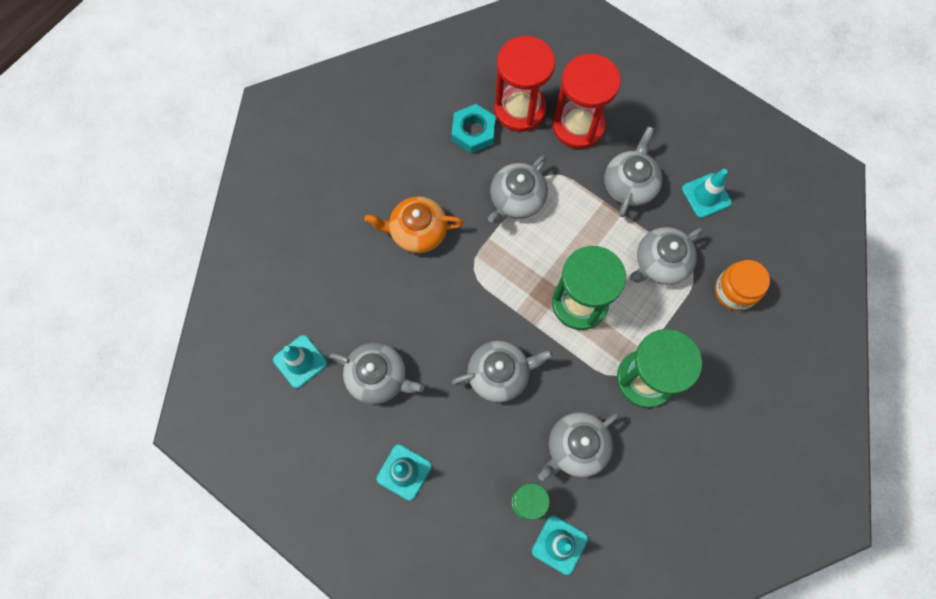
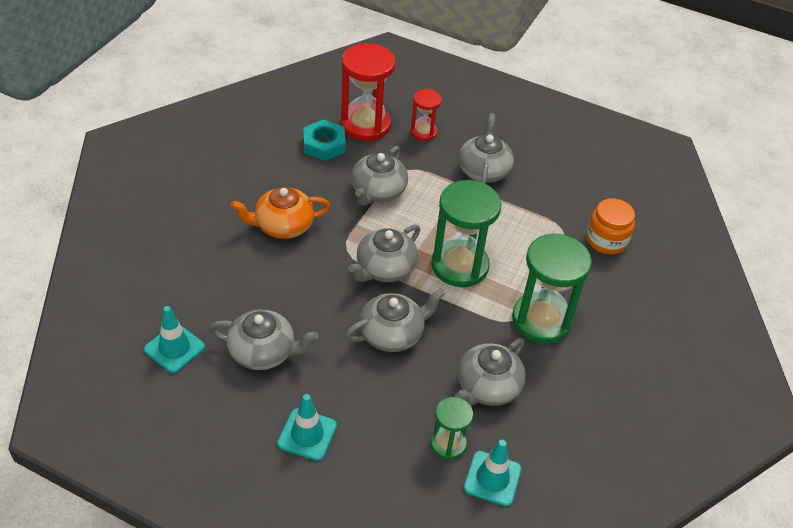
camera: 15 degrees left, 25 degrees down
red hourglass [552,54,621,149] -> red hourglass [410,89,442,141], size x0.54
grey teapot [629,227,703,285] -> grey teapot moved to [348,225,420,282]
turquoise traffic cone [682,169,732,218] -> none

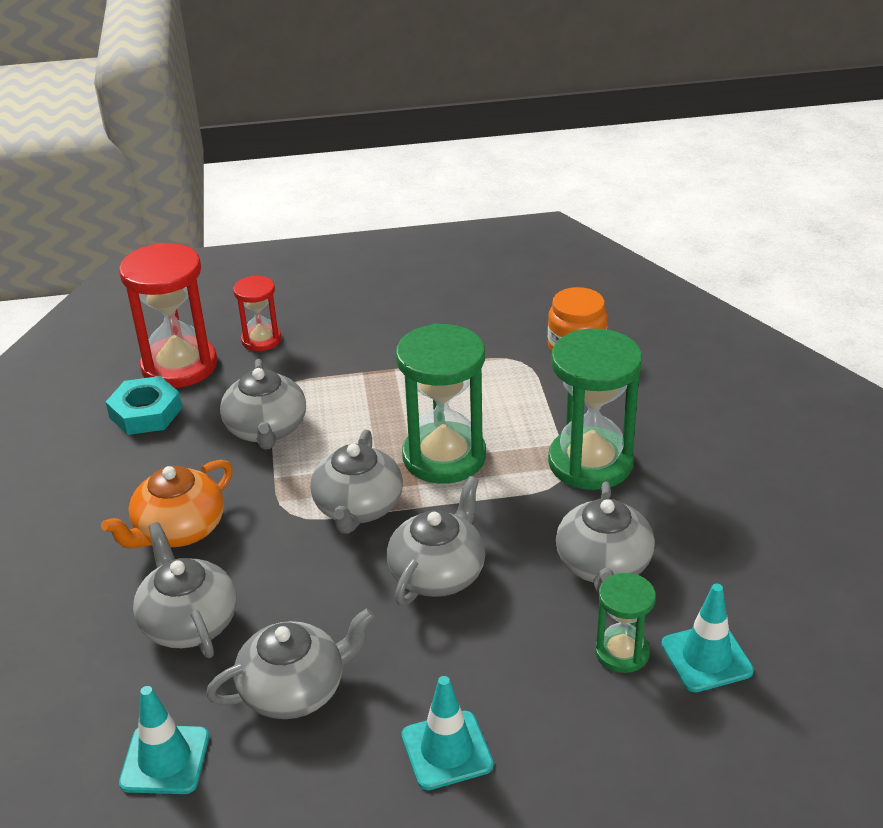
camera: 30 degrees left, 10 degrees down
grey teapot [459,113,514,184] -> grey teapot moved to [133,522,237,658]

